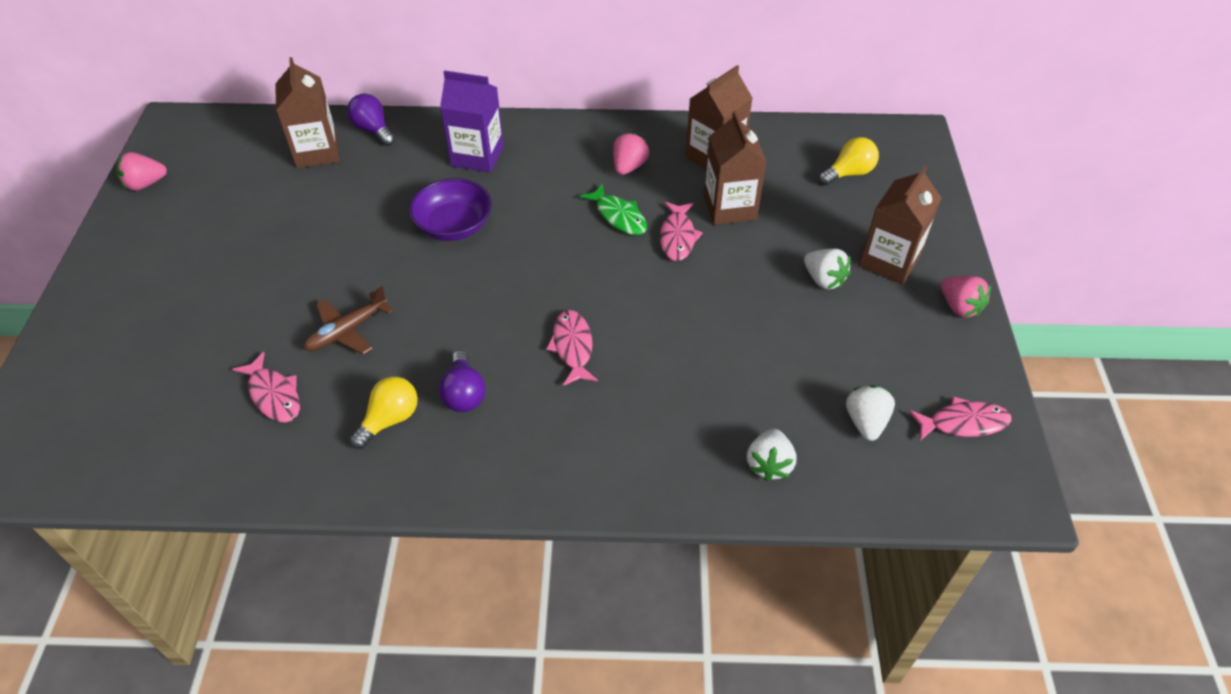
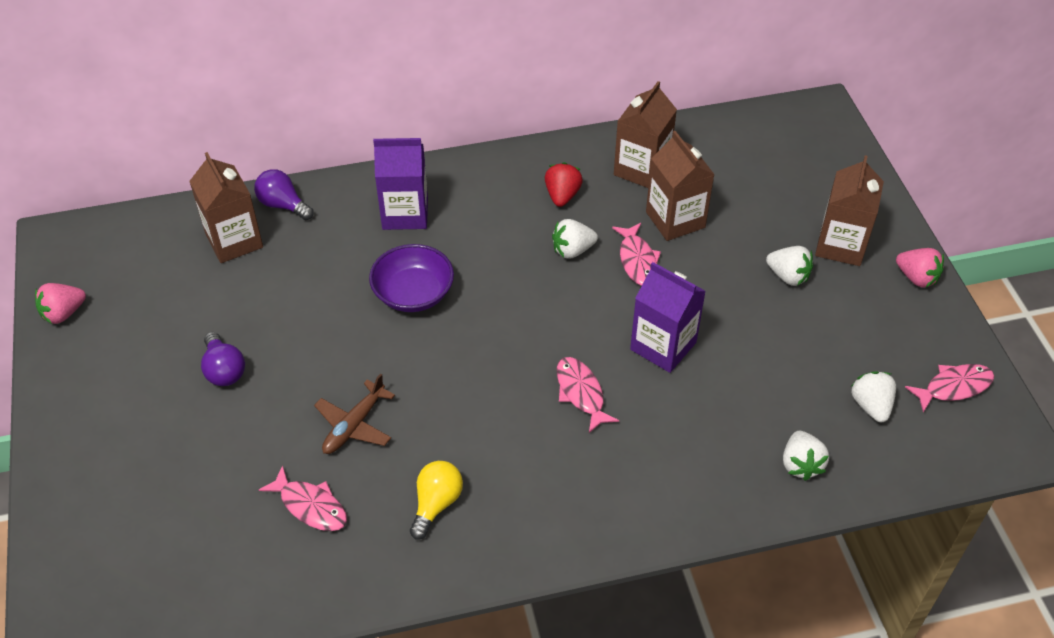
camera: 15 degrees left, 0 degrees up
purple light bulb [439,350,485,412] -> purple light bulb moved to [201,332,245,386]
green fish [580,183,647,235] -> white strawberry [552,219,598,259]
pink strawberry [613,132,649,175] -> red strawberry [545,162,583,207]
yellow light bulb [819,137,879,185] -> none
none -> purple carton [630,262,706,373]

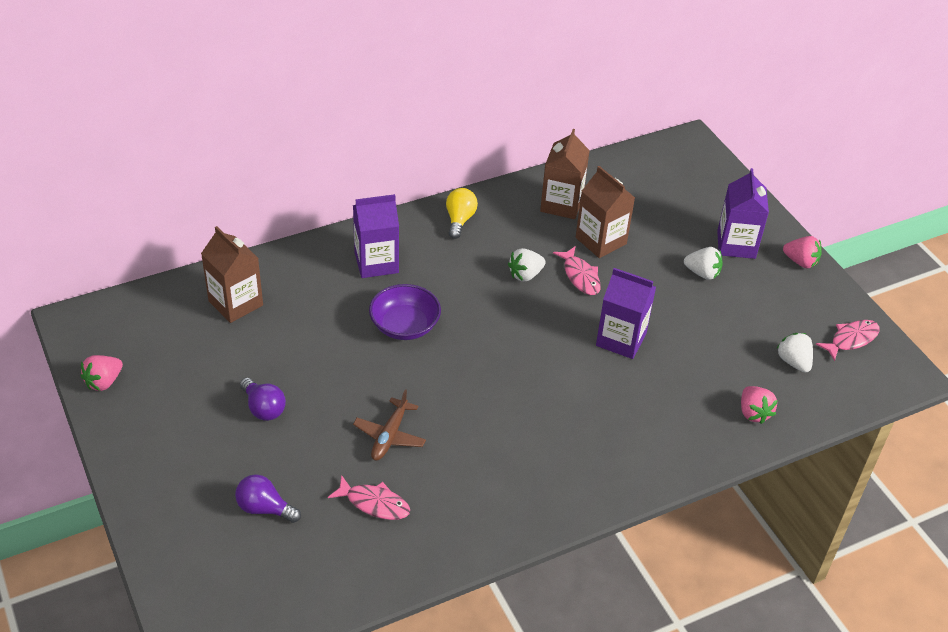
camera: 15 degrees left, 5 degrees down
purple light bulb [254,169,314,220] -> purple light bulb moved to [235,474,301,523]
yellow light bulb [410,461,463,539] -> yellow light bulb moved to [446,188,478,239]
red strawberry [545,162,583,207] -> none
pink fish [557,357,619,433] -> none
white strawberry [783,431,829,481] -> pink strawberry [741,386,778,424]
brown carton [815,155,884,266] -> purple carton [717,168,769,259]

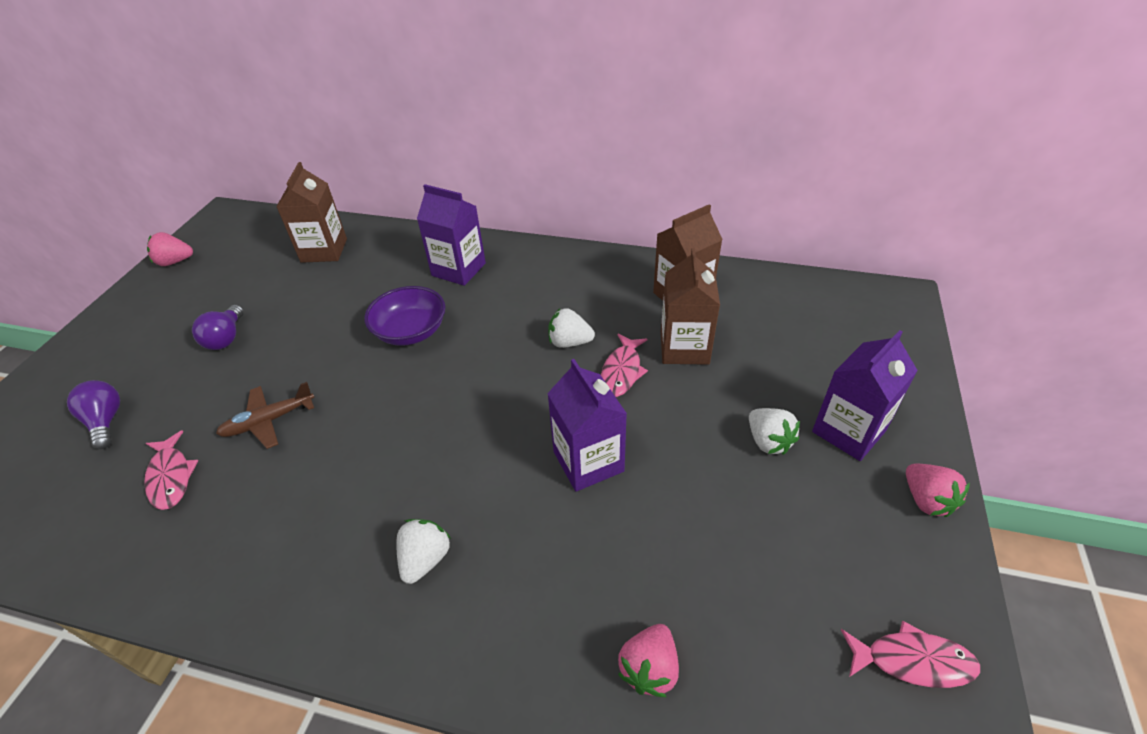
camera: 45 degrees right, 0 degrees up
yellow light bulb [446,188,478,239] -> none
white strawberry [777,333,813,373] -> white strawberry moved to [396,519,451,584]

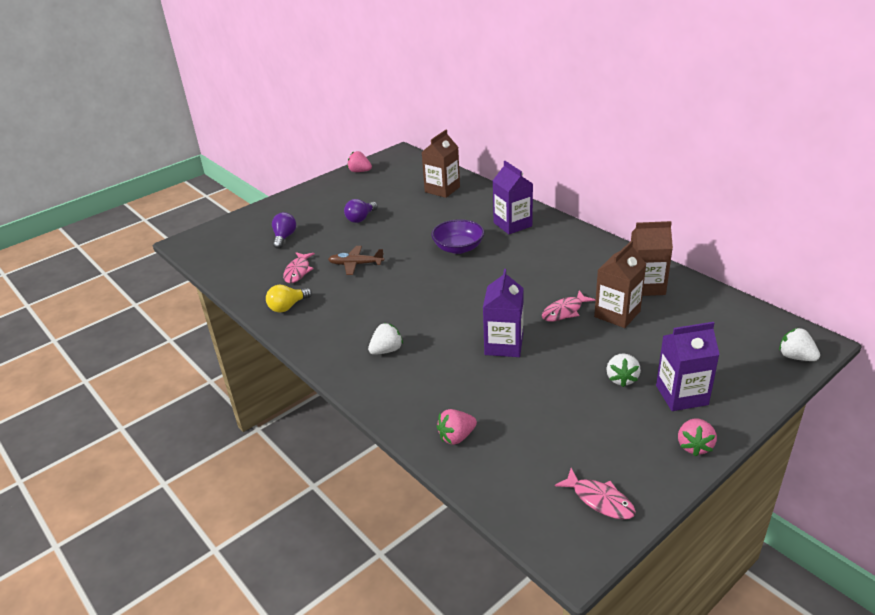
camera: 35 degrees right, 10 degrees down
white strawberry [548,308,595,348] -> white strawberry moved to [779,328,820,361]
none -> yellow light bulb [266,285,312,313]

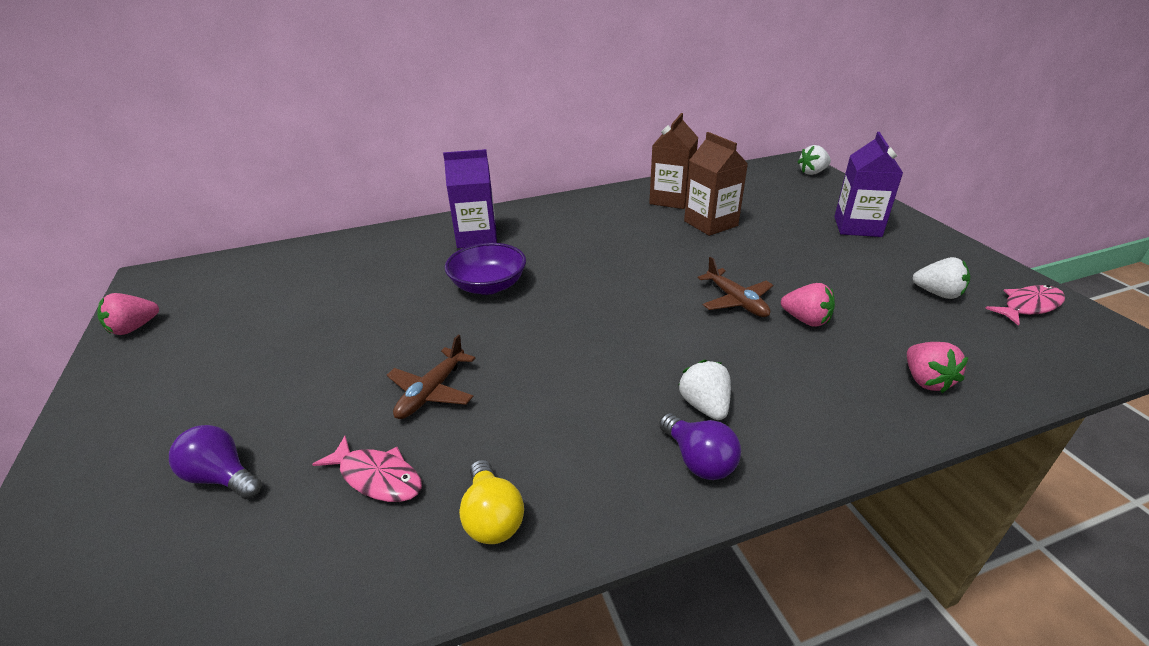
camera: 70 degrees left, 0 degrees up
purple light bulb [344,199,378,223] -> purple light bulb moved to [659,413,741,480]
brown carton [422,130,460,198] -> none
purple carton [483,269,523,357] -> brown plane [698,257,773,317]
pink fish [542,290,595,322] -> none
white strawberry [606,353,641,387] -> white strawberry moved to [913,257,970,299]
pink strawberry [678,418,717,456] -> pink strawberry moved to [781,283,835,327]

